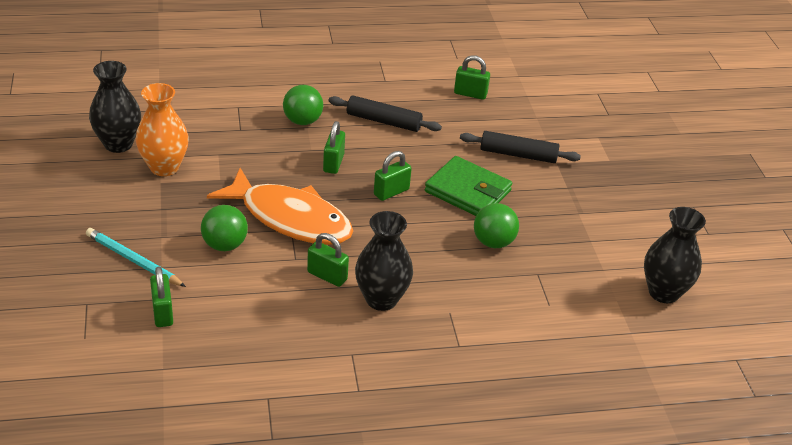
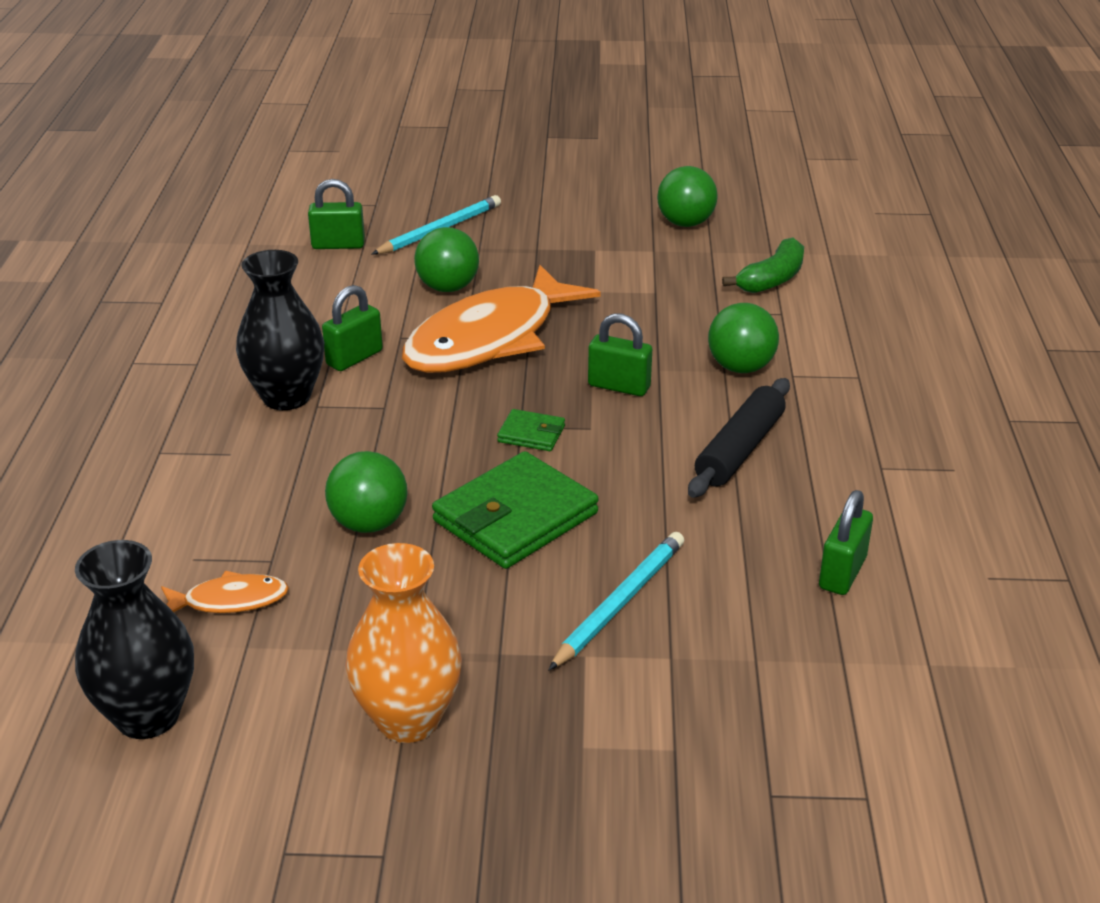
camera: 105 degrees right, 5 degrees down
black vase [89,61,141,153] -> green ball [657,166,718,227]
orange vase [136,83,189,176] -> orange vase moved to [345,543,462,743]
green padlock [374,151,412,201] -> green wallet [497,409,565,451]
black rolling pin [460,131,581,163] -> turquoise pencil [549,532,684,670]
none -> orange fish [161,571,289,613]
none -> green banana [722,238,804,293]

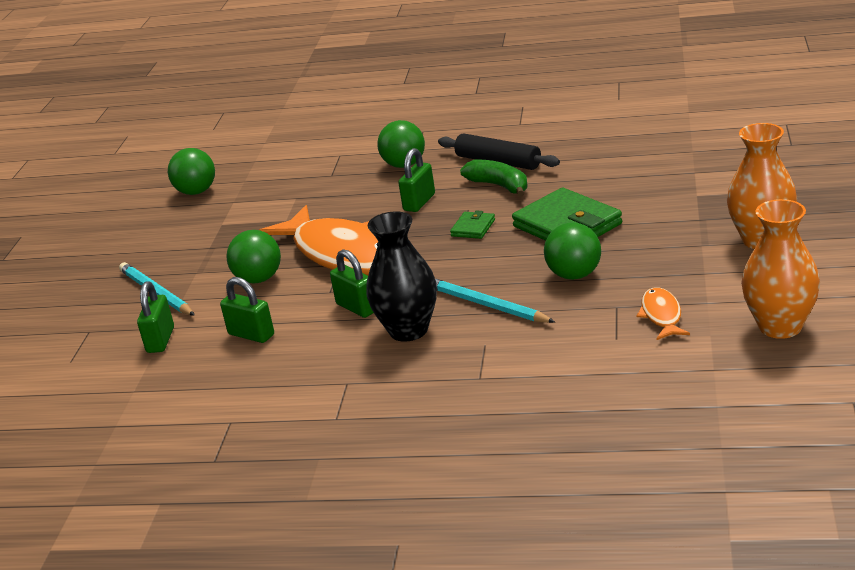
camera: 80 degrees left, 5 degrees down
black vase [75,540,194,739] -> orange vase [741,199,820,339]
turquoise pencil [549,532,684,670] -> turquoise pencil moved to [435,279,555,323]
green banana [722,238,804,293] -> green banana moved to [460,160,527,197]
green padlock [819,490,873,595] -> green padlock moved to [220,277,274,343]

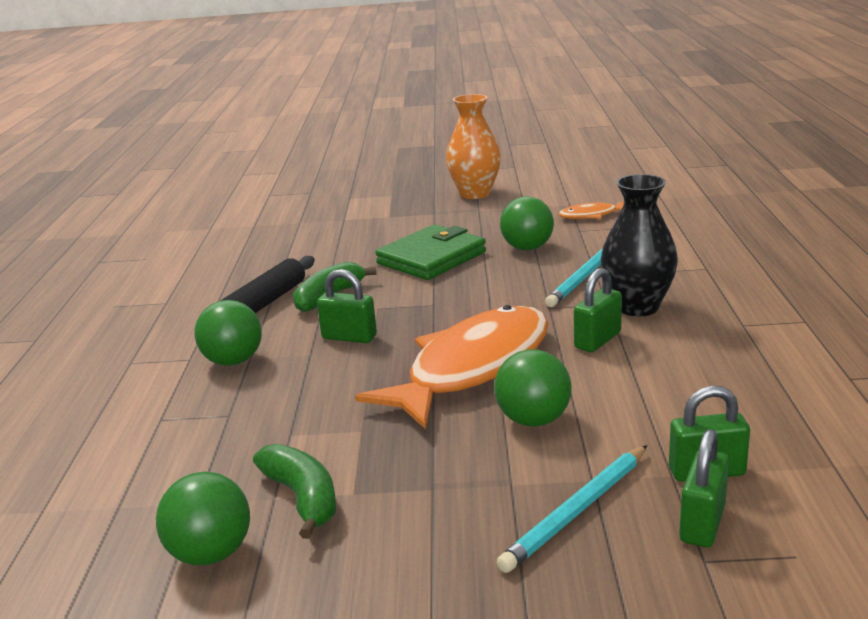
camera: 100 degrees left, 5 degrees down
green padlock [220,277,274,343] -> green padlock moved to [679,429,729,548]
green wallet [450,210,495,239] -> none
orange vase [741,199,820,339] -> none
none -> green banana [253,444,336,539]

